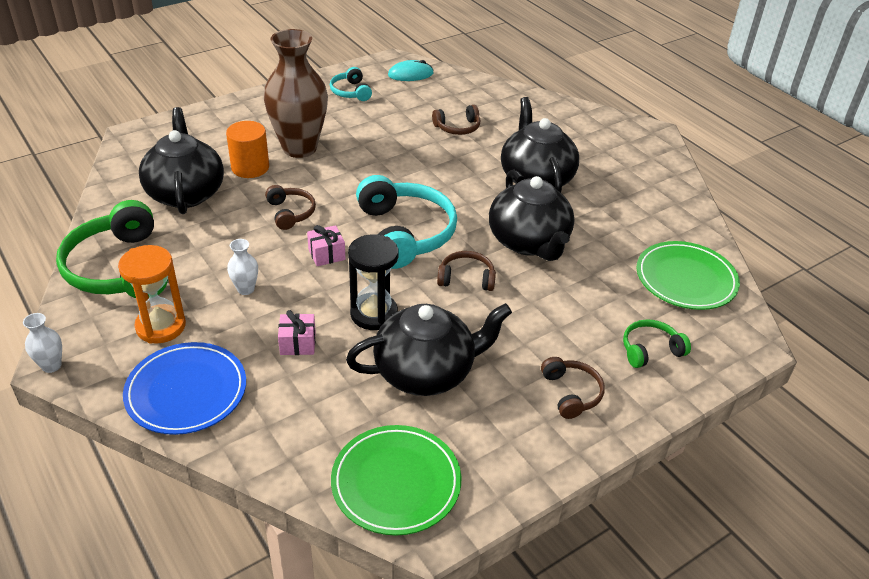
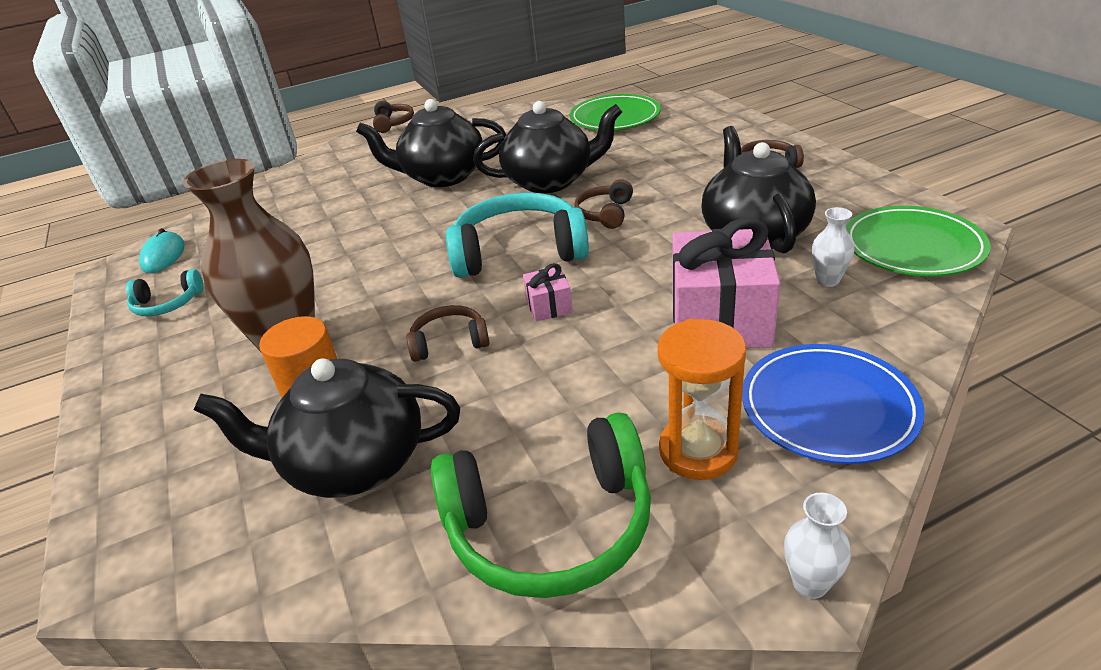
camera: 75 degrees left, 5 degrees down
white vase [227,239,258,295] -> white vase moved to [812,207,855,287]
pink gift [278,310,316,355] -> pink gift [672,218,781,348], size x2.23
black hourglass [348,234,399,330] -> none
brown headphones [432,105,480,135] -> brown headphones moved to [373,101,414,133]
green headphones [623,319,691,368] -> none

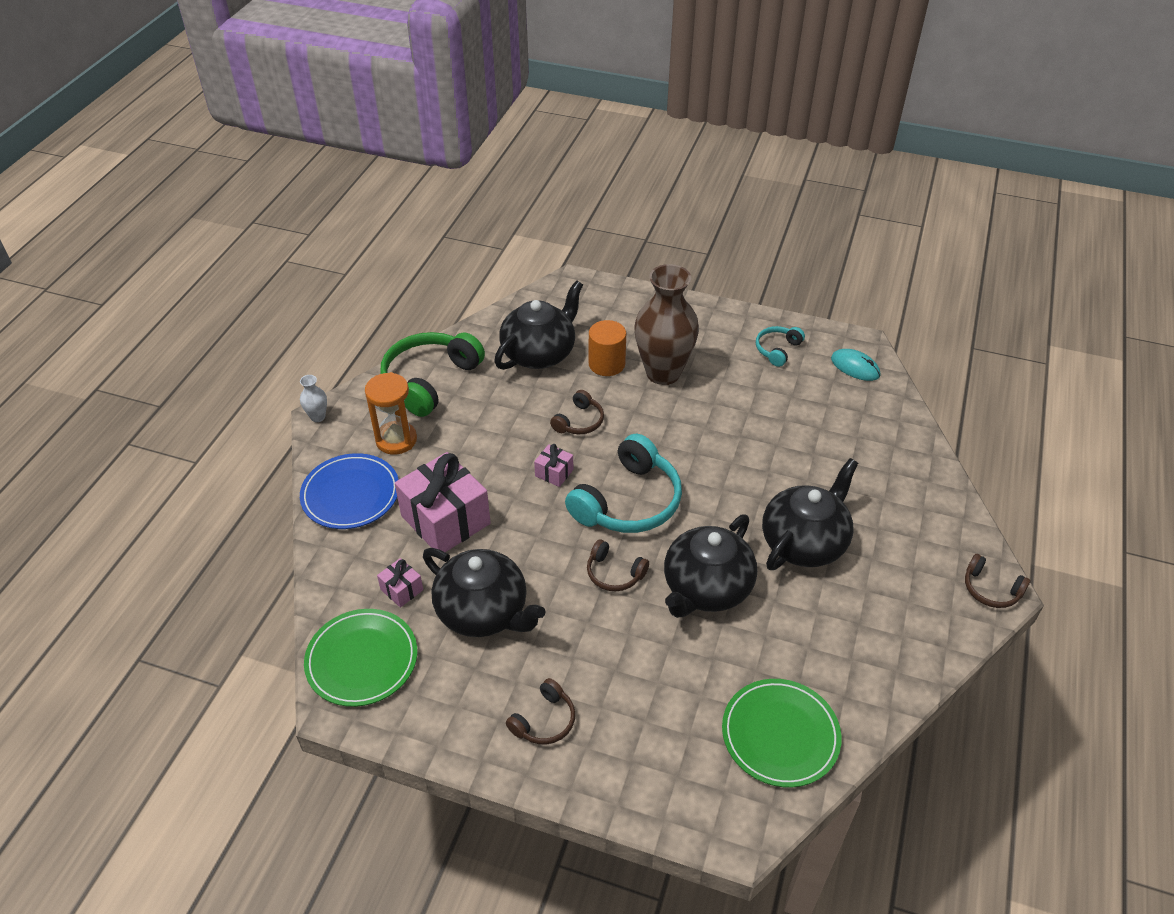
camera: 130 degrees right, 10 degrees up
brown headphones [575,179,633,229] -> brown headphones turned 150 degrees clockwise [587,539,649,591]
white vase [812,207,855,287] -> pink gift [377,558,423,608]

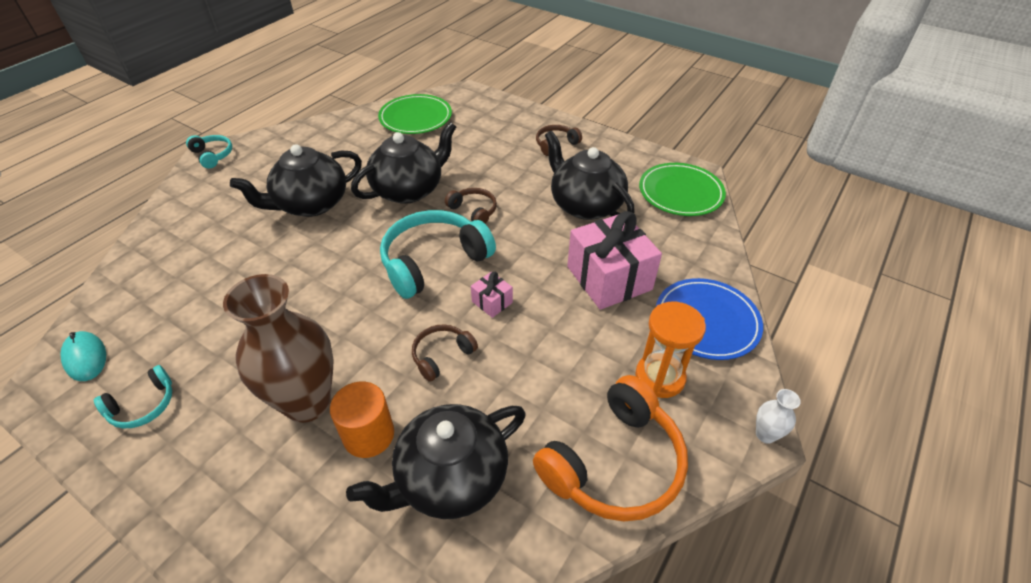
camera: 165 degrees left, 0 degrees up
pink gift [377,558,423,608] -> none
green headphones [380,332,485,417] -> orange headphones [533,375,688,521]
brown headphones [965,554,1031,608] -> turquoise headphones [186,135,232,168]

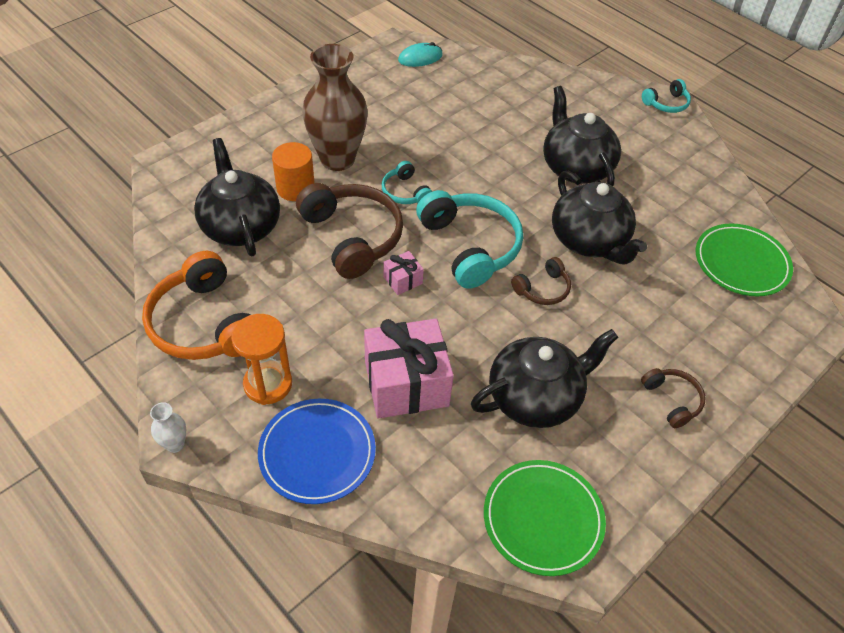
camera: 100 degrees right, 5 degrees up
turquoise headphones [94,365,172,429] -> turquoise headphones moved to [382,161,432,204]
brown headphones [412,324,478,382] -> brown headphones [296,183,403,279], size x1.99

